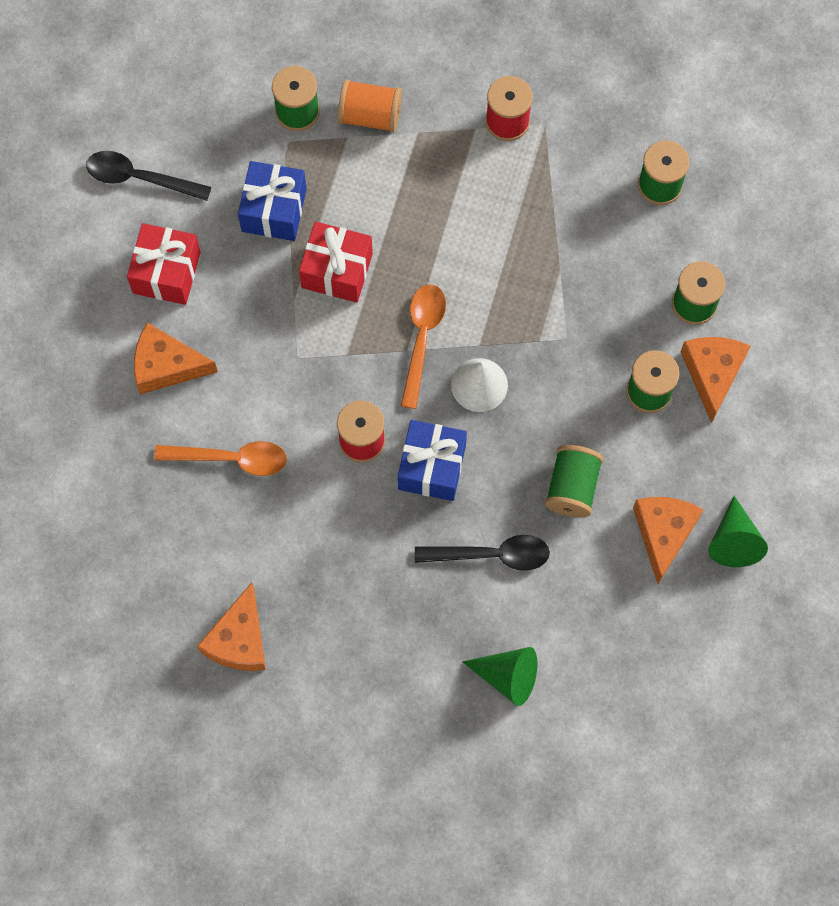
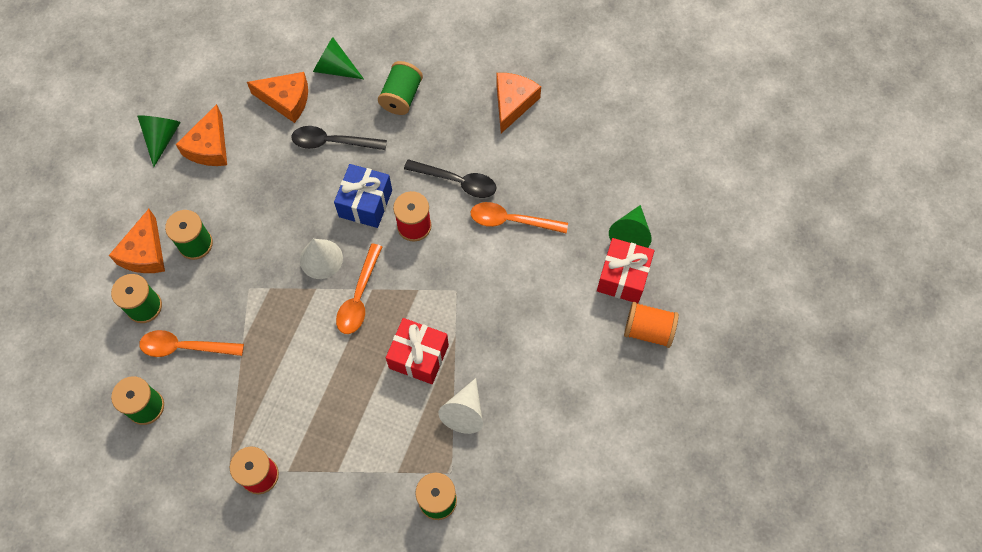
camera: 175 degrees left, 5 degrees down
black spoon [86,151,211,201] -> black spoon moved to [404,159,496,198]
red gift [127,223,201,305] -> red gift moved to [597,238,654,303]
orange cheese [134,323,218,394] -> orange cheese moved to [247,72,308,123]
blue gift [238,161,307,241] -> white cone [438,378,483,434]
orange spool [338,79,402,133] -> orange spool moved to [624,302,679,348]
green spool [545,445,603,517] -> green spool moved to [378,61,423,115]
none -> orange spoon [139,330,244,357]
none -> green cone [609,205,652,248]

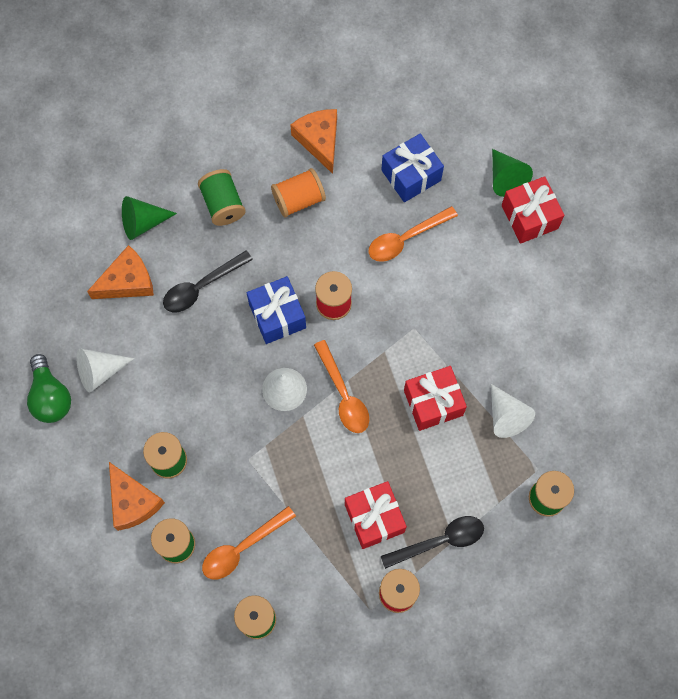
camera: 40 degrees left, 5 degrees up
green cone [137,115,181,167] -> green light bulb [27,354,71,423]
orange cheese [176,104,227,166] -> white cone [76,348,134,393]
black spoon [404,159,496,198] -> black spoon moved to [381,516,484,569]
orange spool [624,302,679,348] -> orange spool moved to [271,168,326,217]
none -> red gift [345,481,407,549]
none -> blue gift [381,133,444,202]

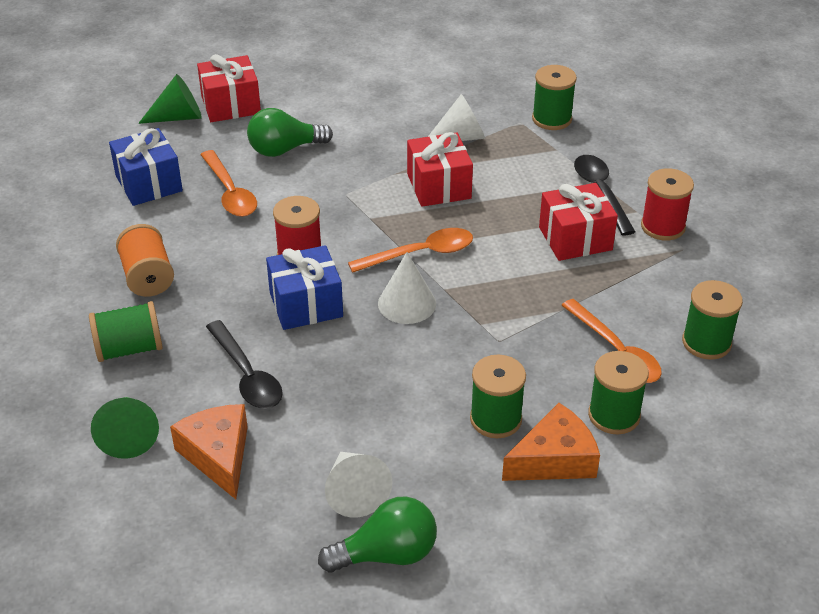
camera: 85 degrees left, 30 degrees down
orange cheese [290,109,337,174] -> none
none -> green light bulb [247,108,333,157]

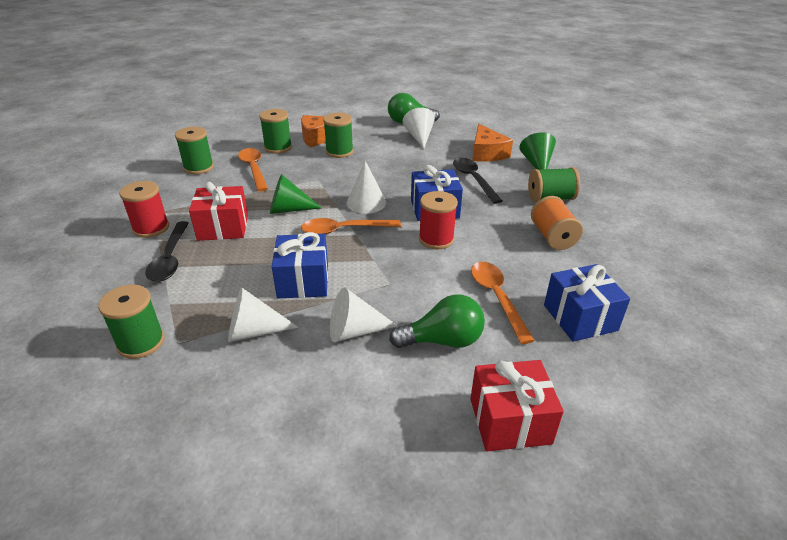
camera: 170 degrees left, 5 degrees down
green cone [138,74,202,124] -> green cone moved to [270,174,322,214]
red gift [407,132,473,207] -> blue gift [272,232,328,298]
none -> white cone [330,287,398,342]

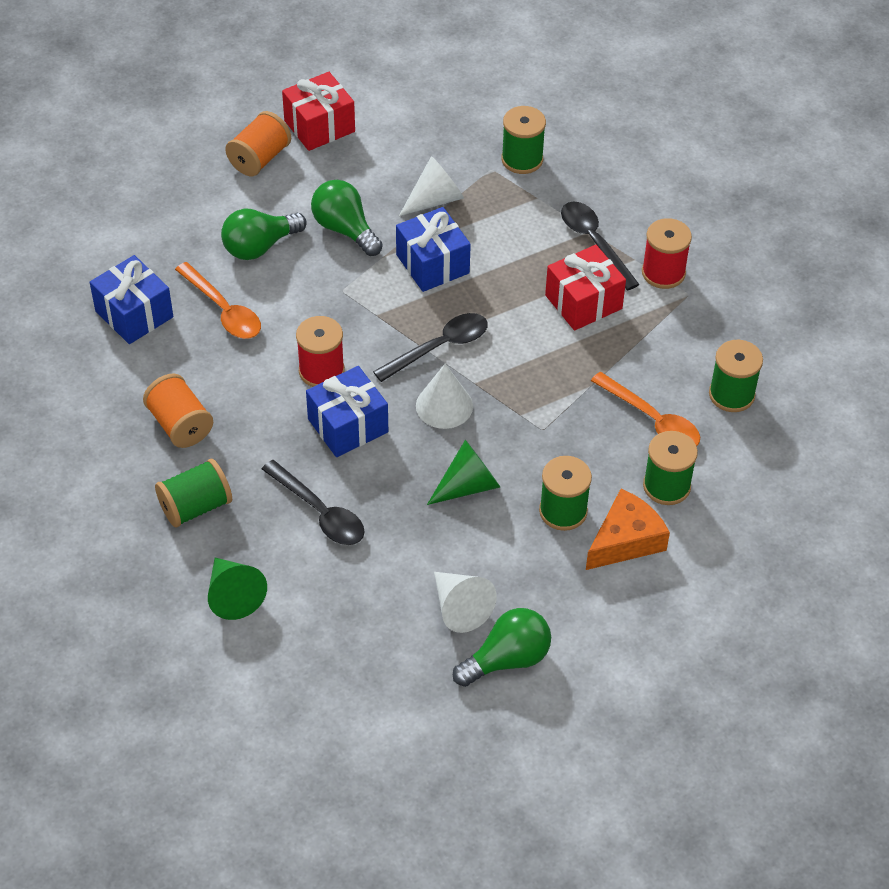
camera: 155 degrees right, 15 degrees up
green cone [270,174,322,214] -> green cone moved to [427,440,500,505]
orange spoon [301,218,401,234] -> black spoon [373,313,488,382]
white cone [330,287,398,342] -> green light bulb [311,180,383,256]
red gift [470,360,564,451] -> red gift moved to [282,72,355,151]
orange cheese [472,124,513,162] -> none
none -> orange spool [225,111,291,176]

